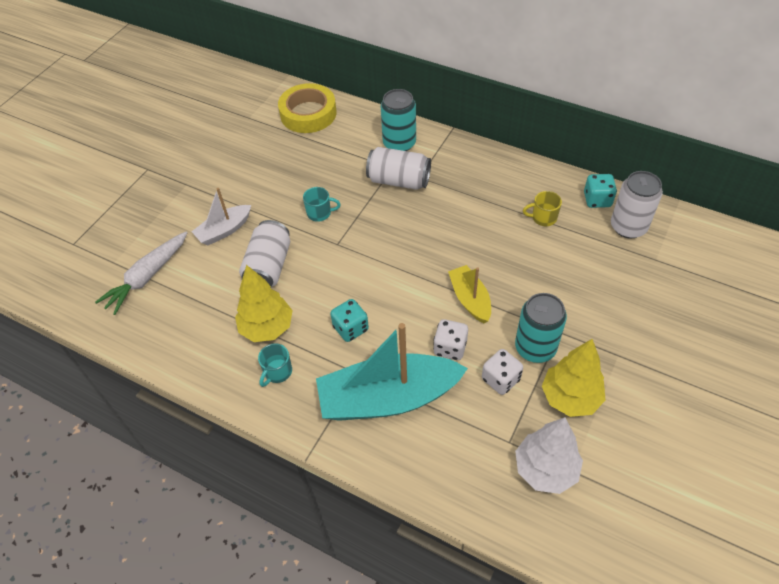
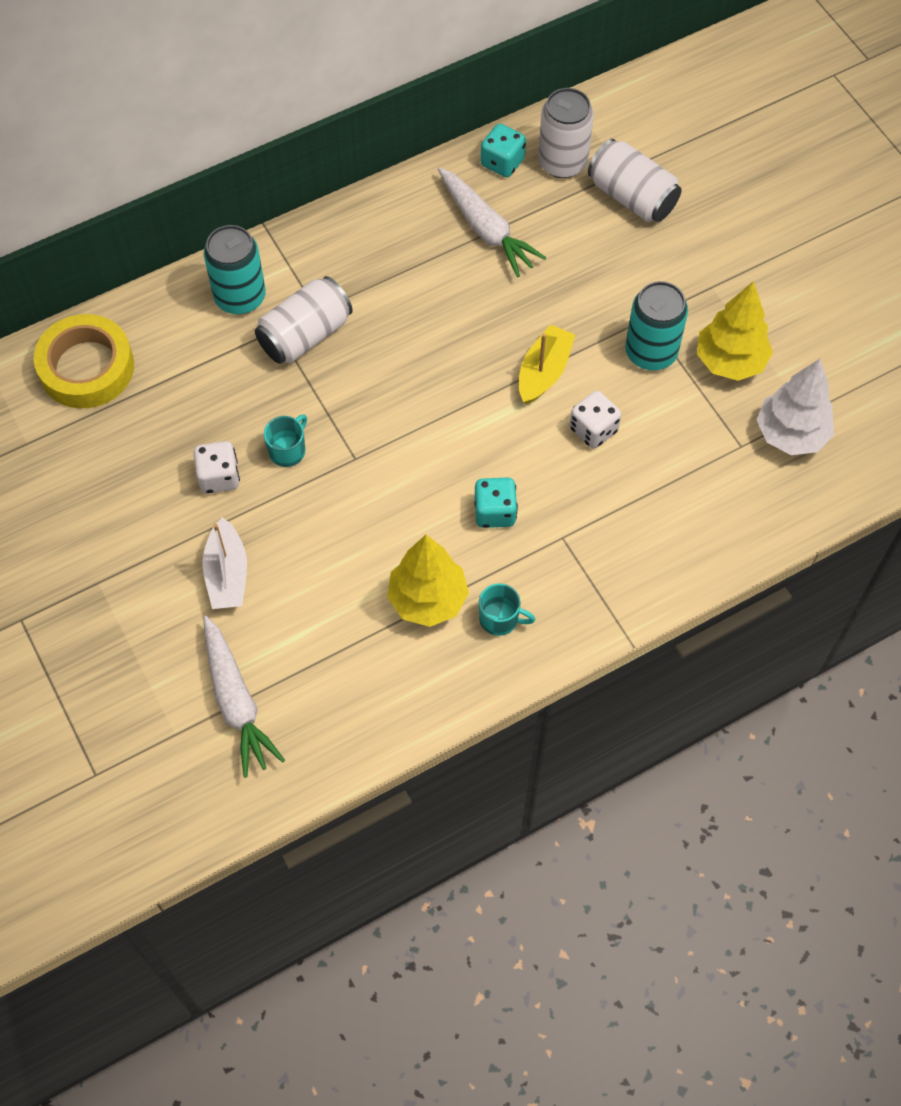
camera: 60 degrees left, 10 degrees up
white can [239,220,290,287] -> white can moved to [588,139,681,222]
turquoise mug [258,343,292,387] -> turquoise mug turned 45 degrees counterclockwise [479,583,535,636]
turquoise boat [316,323,468,421] -> none
yellow boat [448,265,491,323] -> yellow boat turned 105 degrees clockwise [519,324,575,405]
white dice [482,349,523,395] -> white dice moved to [193,441,240,494]
yellow mug [523,191,562,226] -> white carrot [438,167,546,277]

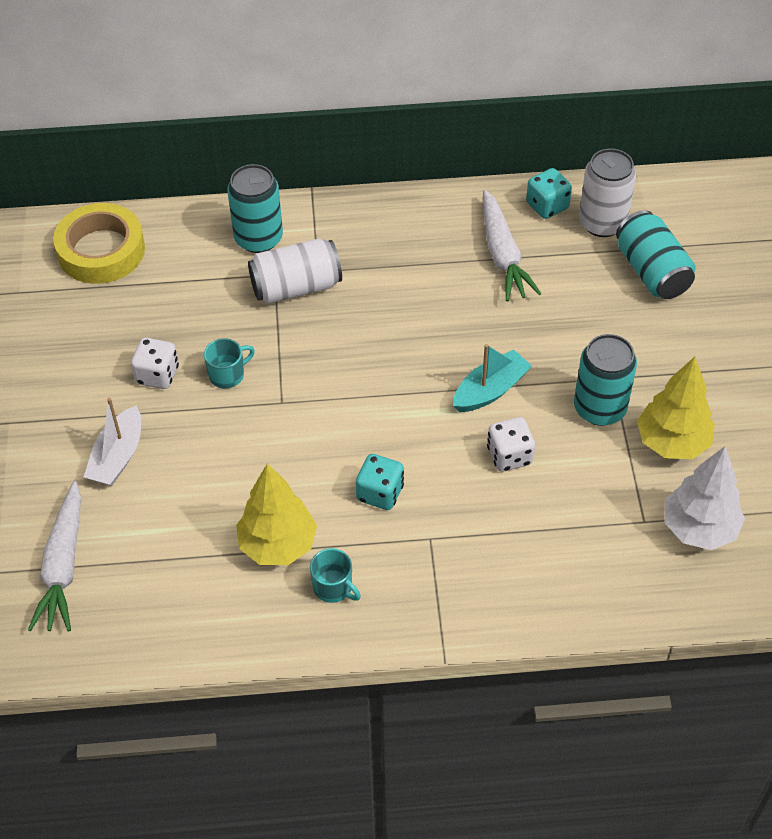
camera: 25 degrees right, 10 degrees down
yellow boat [519,324,575,405] -> turquoise boat [453,344,532,412]
white can [588,139,681,222] -> turquoise can [616,210,696,299]

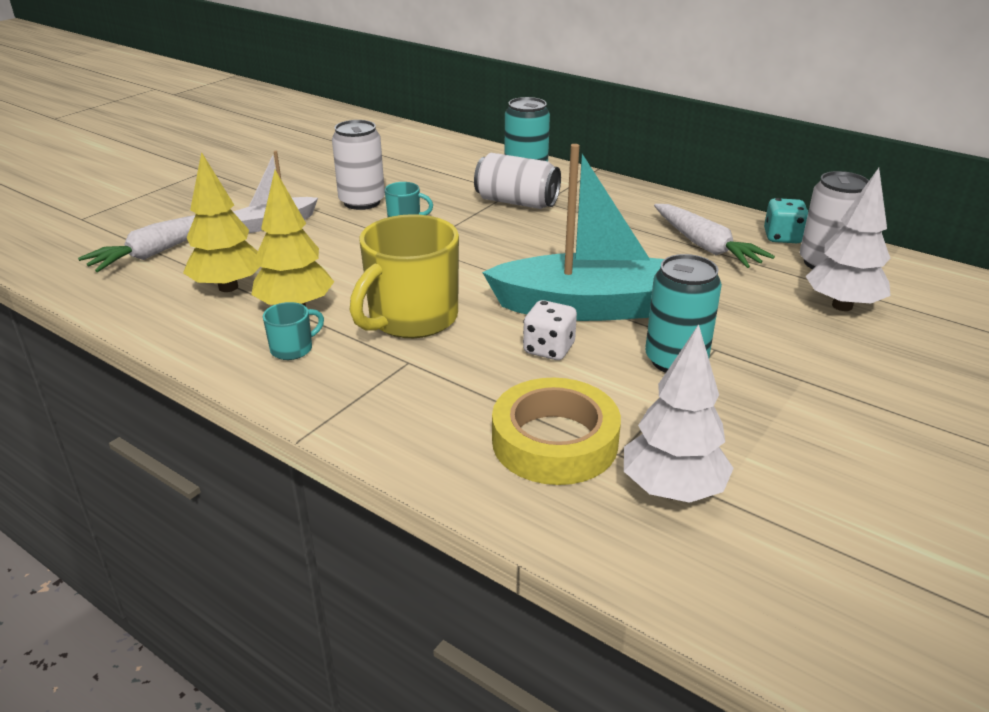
camera: 40 degrees right, 20 degrees down
yellow tape [53,203,145,284] -> yellow tape moved to [492,378,621,485]
white dice [131,338,179,389] -> white can [332,120,385,210]
turquoise mug [310,548,361,603] -> turquoise mug turned 120 degrees counterclockwise [263,302,324,360]
turquoise dice [356,454,404,510] -> yellow mug [350,214,459,338]
turquoise boat [453,344,532,412] -> turquoise boat [482,144,664,321], size x1.94
white carrot [483,190,542,301] -> white carrot turned 60 degrees counterclockwise [654,204,775,268]
turquoise can [616,210,696,299] -> white tree [805,168,891,311]
yellow tree [637,357,715,459] -> yellow tree moved to [183,152,261,292]

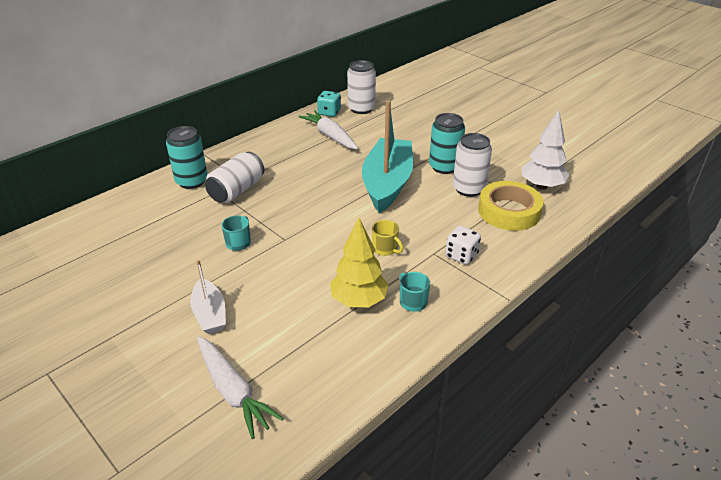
camera: 80 degrees left, 5 degrees up
yellow tree [183,152,261,292] -> none
white can [332,120,385,210] -> white can moved to [453,133,492,197]
yellow mug [350,214,459,338] -> yellow mug [372,220,403,256], size x0.44
white dice [523,300,577,360] -> white dice moved to [445,226,481,265]
white carrot [654,204,775,268] -> white carrot turned 105 degrees counterclockwise [299,110,358,149]
white tree [805,168,891,311] -> none

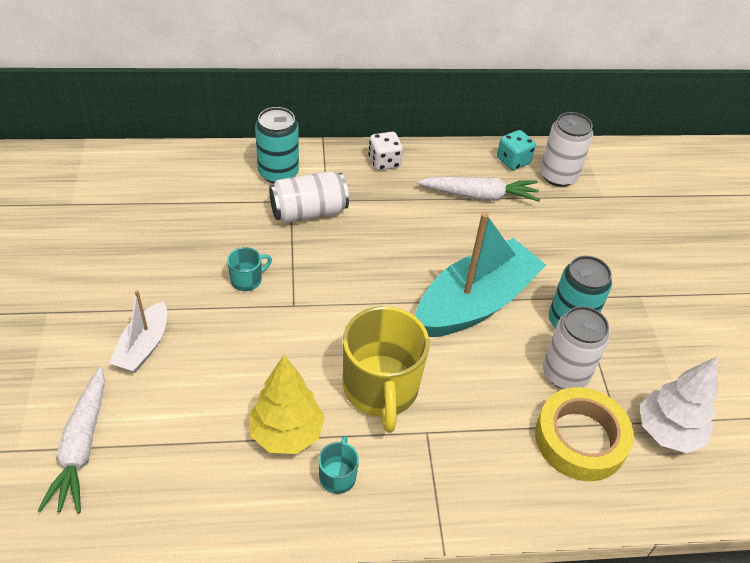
camera: 35 degrees right, 10 degrees up
white carrot [299,110,358,149] -> white carrot turned 90 degrees clockwise [417,177,540,202]
yellow mug [372,220,403,256] -> yellow mug [343,306,430,433], size x2.25
white dice [445,226,481,265] -> white dice moved to [368,132,403,170]

